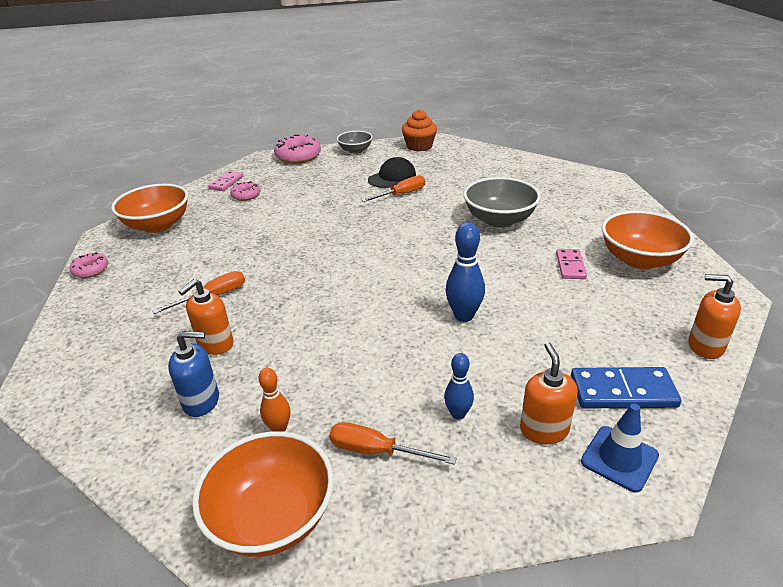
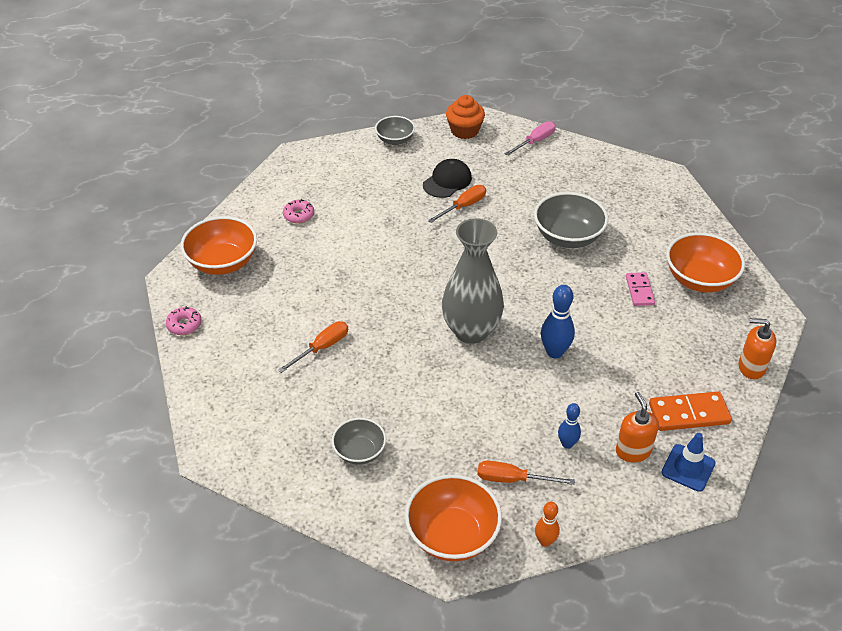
camera: 10 degrees left, 10 degrees up
blue soap dispenser [168,331,219,417] -> grey bowl [332,418,386,465]
orange soap dispenser [178,279,234,355] -> none
pink domino [208,171,243,191] -> none
orange bowling pin [258,368,291,432] -> orange bowling pin moved to [535,502,560,547]
pink donut [274,135,321,164] -> none
blue domino [571,367,681,408] -> orange domino [649,391,732,431]
none -> grey vase [442,218,504,344]
none -> pink screwdriver [505,121,556,156]

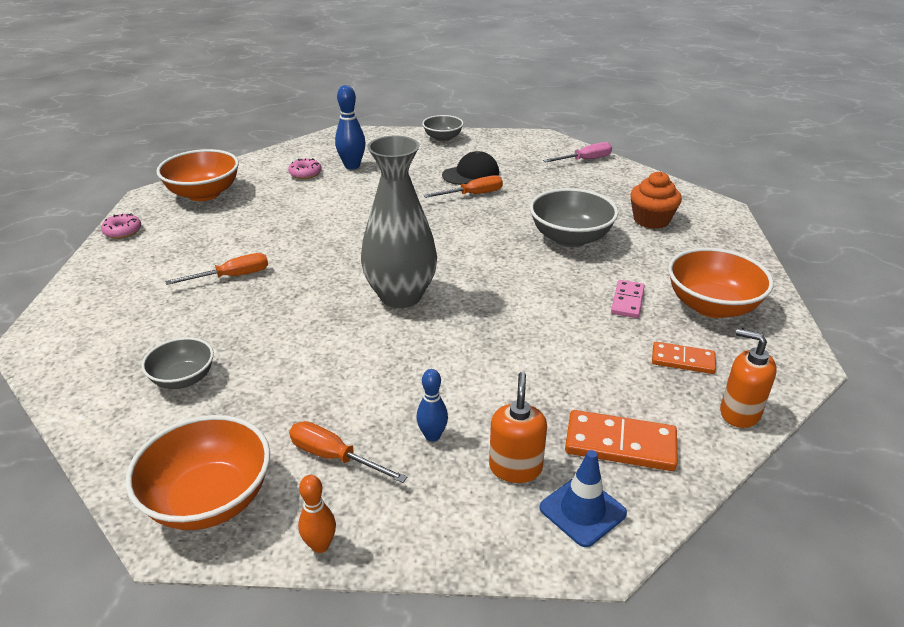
camera: 20 degrees right, 10 degrees down
orange cupcake [446,95,485,139] -> orange cupcake moved to [630,171,682,229]
blue bowling pin [541,285,575,358] -> blue bowling pin moved to [335,85,365,170]
none -> orange domino [652,342,716,374]

